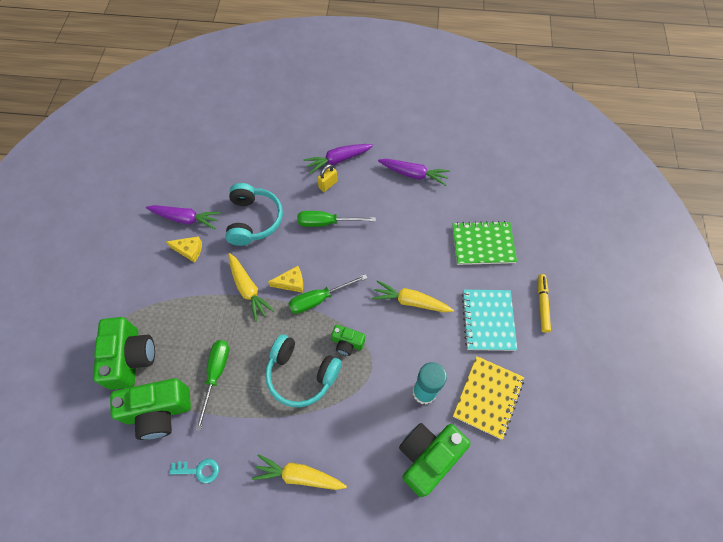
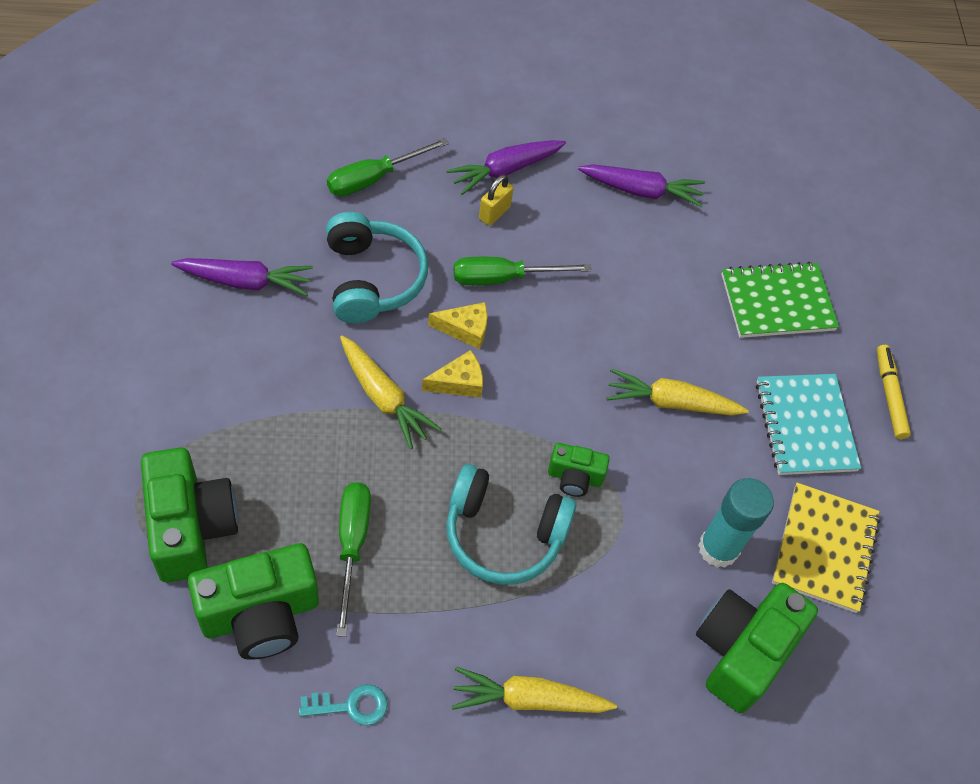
camera: 15 degrees left, 5 degrees down
yellow cheese [166,236,202,263] -> yellow cheese moved to [428,302,487,349]
green screwdriver [288,274,367,314] -> green screwdriver moved to [327,138,449,196]

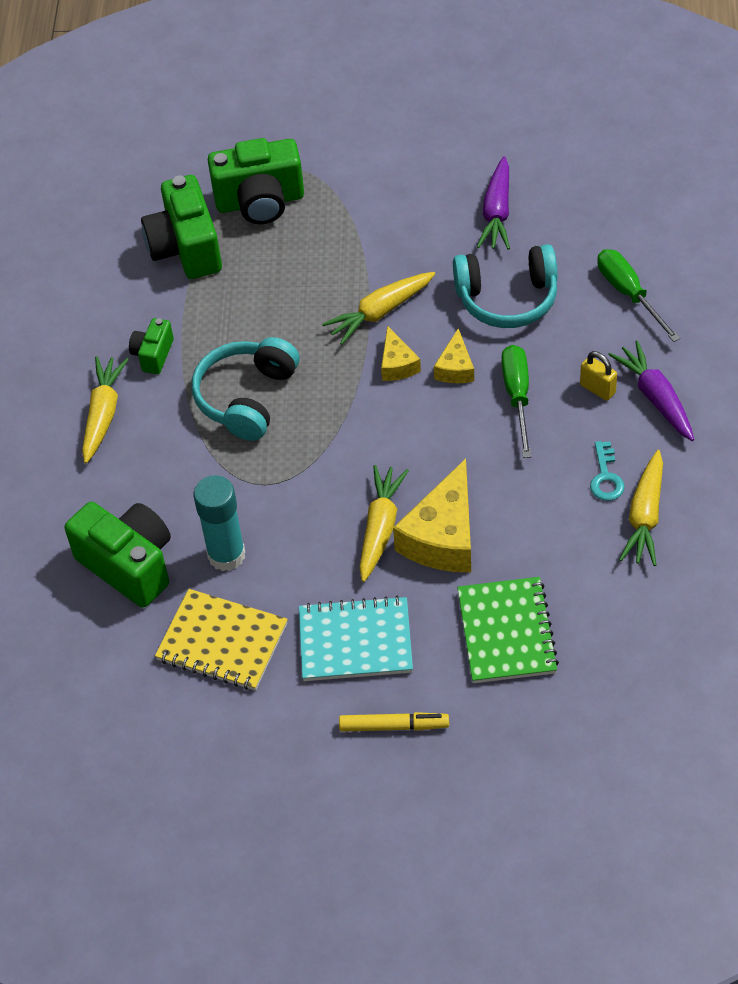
camera: 105 degrees right, 5 degrees down
turquoise key [299,684,388,726] -> turquoise key moved to [590,441,625,501]
green screwdriver [336,482,371,637] -> none
green camera [548,443,610,497] -> green camera moved to [129,318,174,374]
purple carrot [578,164,705,207] -> yellow carrot [619,450,663,566]
none -> yellow cheese [393,459,471,572]

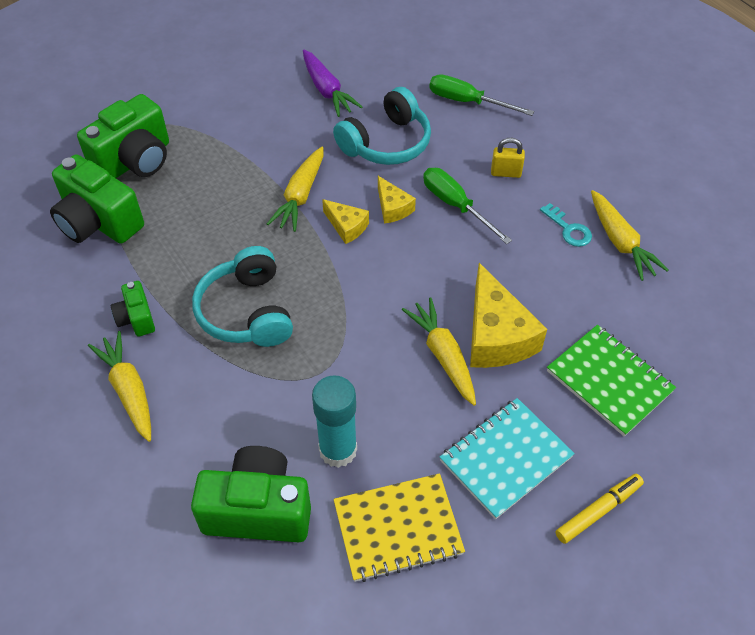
camera: 40 degrees left, 0 degrees up
purple carrot [608,340,694,441] -> none

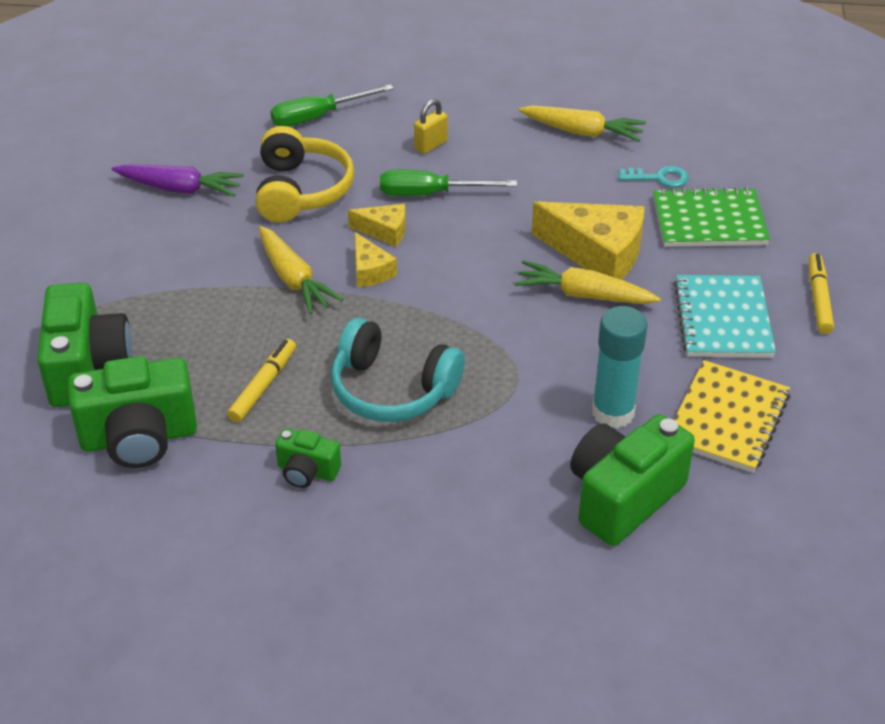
camera: 50 degrees left, 10 degrees down
yellow carrot [88,331,151,442] -> none
yellow cheese [322,199,369,244] -> yellow cheese turned 75 degrees clockwise [355,232,397,287]
turquoise headphones [333,87,431,165] -> yellow headphones [255,126,354,222]
turquoise key [540,203,592,247] -> turquoise key moved to [618,166,689,187]
none -> yellow marker [227,339,296,423]

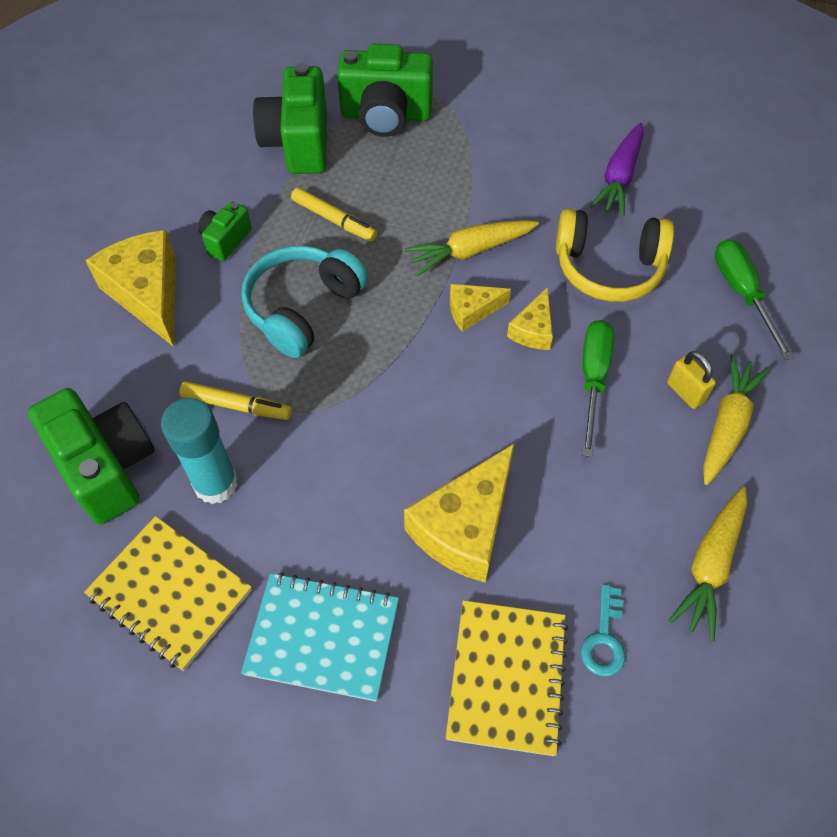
camera: 100 degrees right, 15 degrees up
yellow carrot [515,260,661,304] -> yellow carrot moved to [703,354,770,485]
green notebook [653,187,770,247] -> yellow notebook [446,600,568,756]
yellow marker [809,253,834,334] -> yellow marker moved to [179,381,292,420]
none -> yellow cheese [85,230,176,347]

